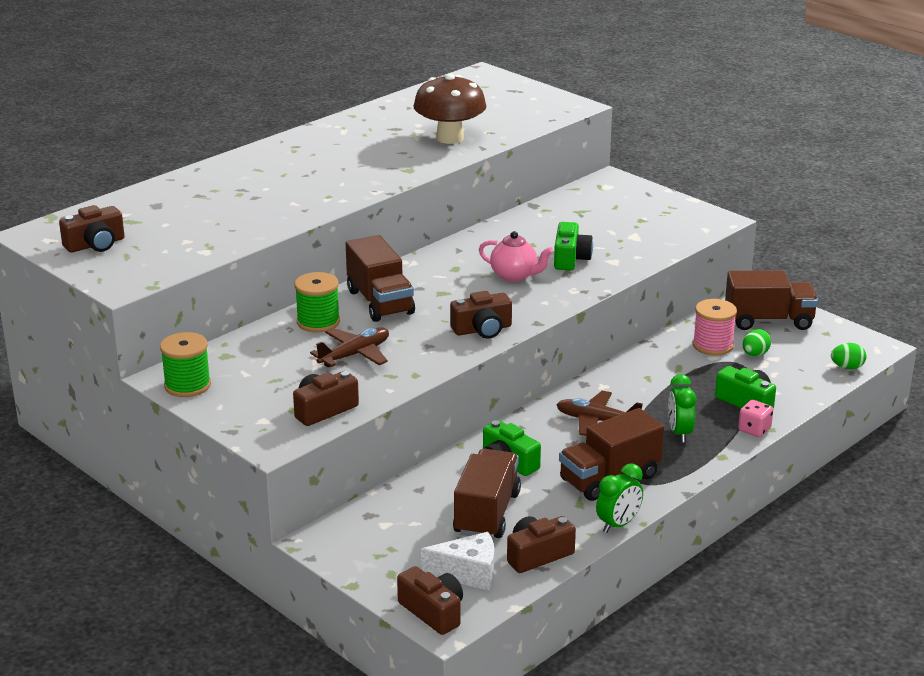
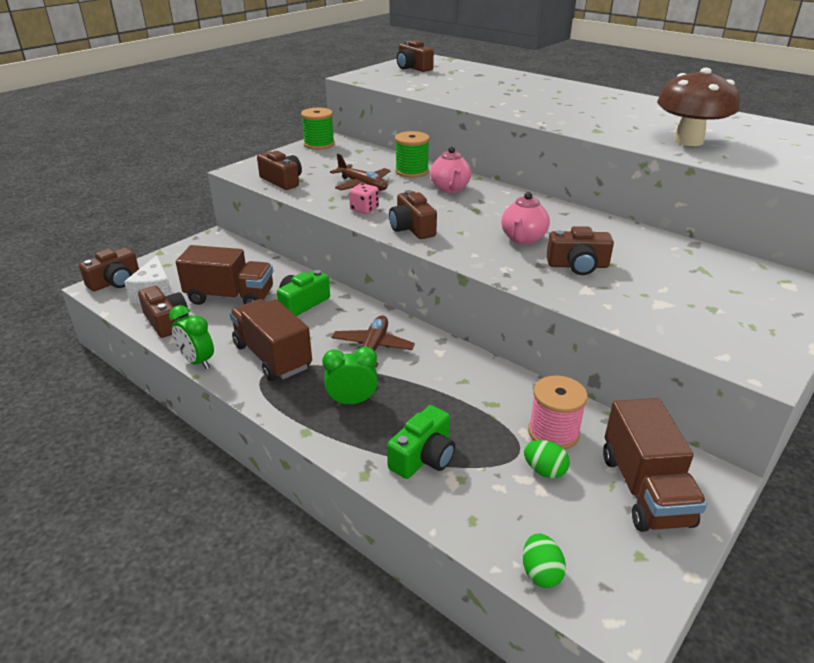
camera: 85 degrees right, 5 degrees up
brown truck [346,235,415,322] -> pink teapot [430,146,471,193]
green camera [554,222,593,270] -> brown camera [546,226,614,275]
pink dice [738,400,773,437] -> pink dice moved to [349,183,379,214]

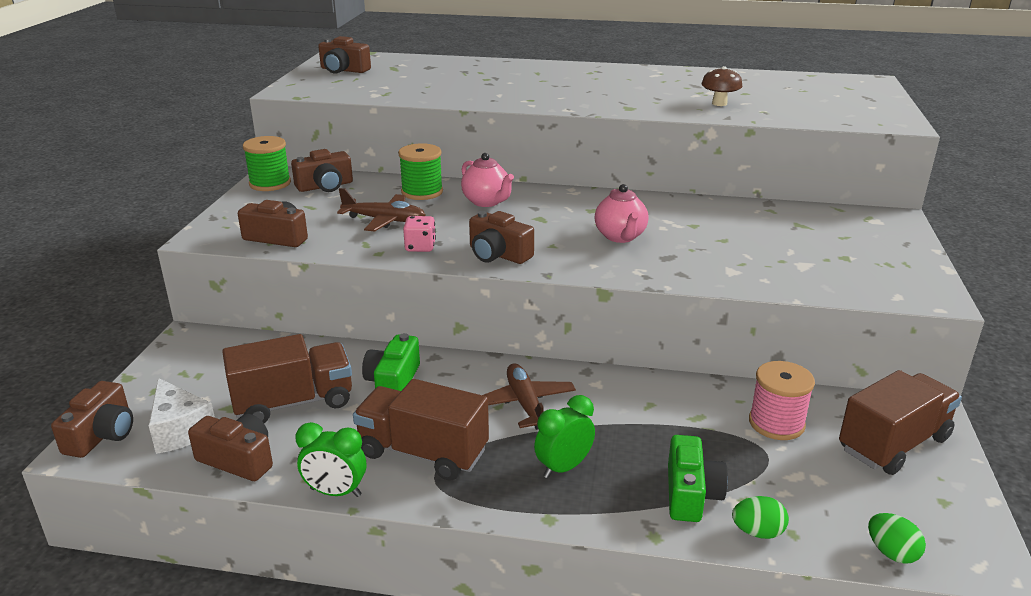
camera: 30 degrees left, 5 degrees down
green egg [524,440,570,478] -> green egg moved to [732,496,789,539]
brown camera [546,226,614,275] -> brown camera moved to [291,149,353,192]
brown truck [603,398,707,532] -> brown truck turned 90 degrees counterclockwise [839,370,962,475]
brown mushroom [657,68,740,146] -> brown mushroom [701,66,743,106], size x0.51

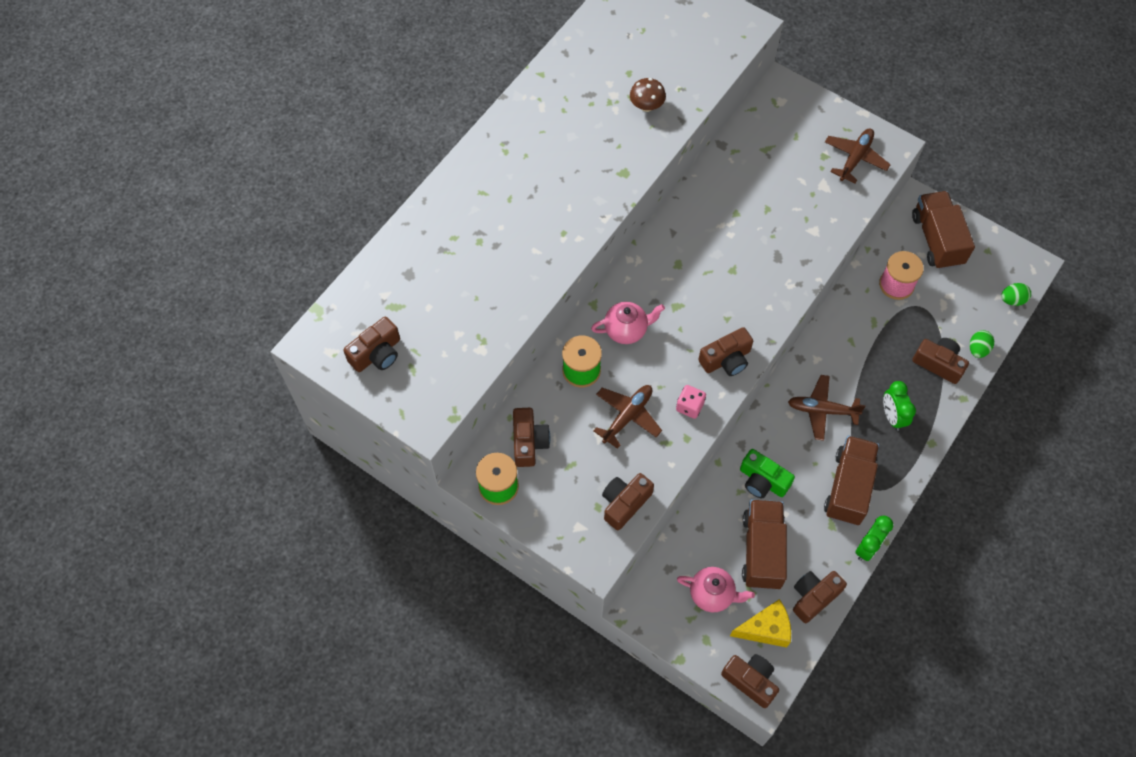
camera: 65 degrees left, 35 degrees up
white cheese [148,378,215,454] -> yellow cheese [730,599,791,648]
brown truck [353,379,489,481] -> brown truck turned 150 degrees clockwise [824,435,879,525]
pink teapot [595,184,648,243] -> pink teapot moved to [677,567,755,612]
green camera [668,435,728,522] -> brown camera [912,338,969,384]
none -> brown plane [825,128,891,183]

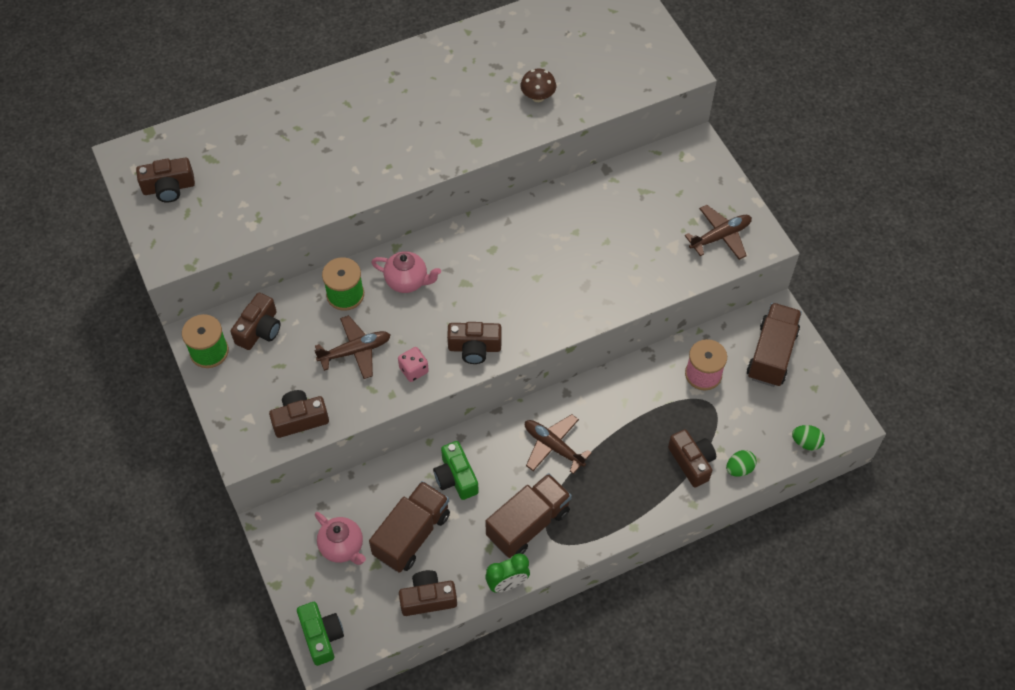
camera: 30 degrees right, 5 degrees down
brown camera [721,654,779,708] -> green camera [297,602,344,666]
yellow cheese [730,599,791,648] -> none
green clock [883,381,916,431] -> none

